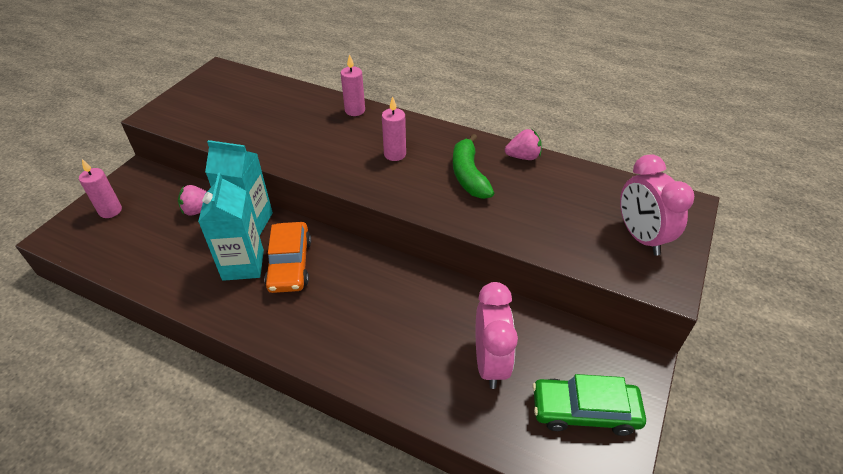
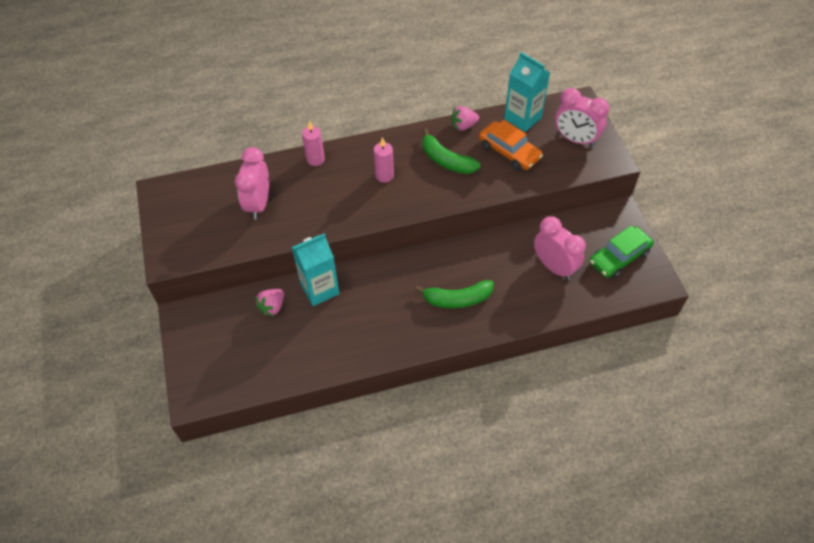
camera: 40 degrees left, 10 degrees up
pink candle [79,159,122,218] -> none
turquoise carton [198,173,264,281] -> turquoise carton moved to [504,52,550,132]
orange car [264,222,311,293] -> orange car moved to [479,120,543,171]
pink strawberry [505,129,542,160] -> pink strawberry turned 150 degrees counterclockwise [451,106,479,131]
none -> pink clock [235,147,269,220]
none -> green banana [415,280,494,308]

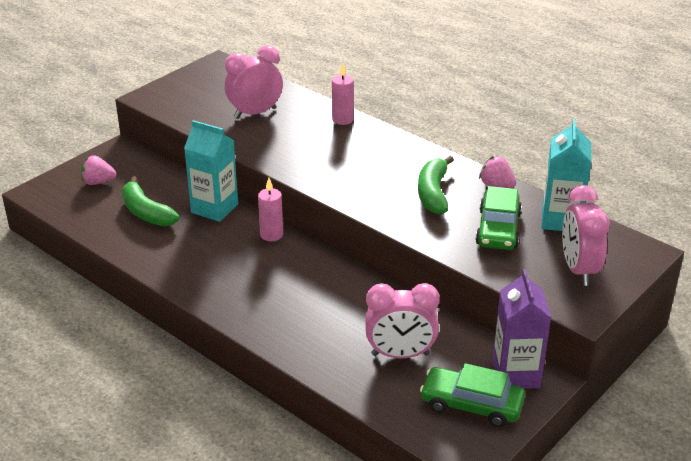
camera: 55 degrees right, 20 degrees down
pink strawberry [256,289,284,316] -> pink strawberry moved to [81,155,117,185]
pink candle [374,137,394,183] -> pink candle moved to [258,178,283,241]
green banana [415,280,494,308] -> green banana moved to [122,176,180,226]
orange car [479,120,543,171] -> green car [475,186,522,250]
pink clock [534,216,586,280] -> pink clock turned 75 degrees clockwise [365,283,440,359]
none -> purple carton [492,269,551,389]

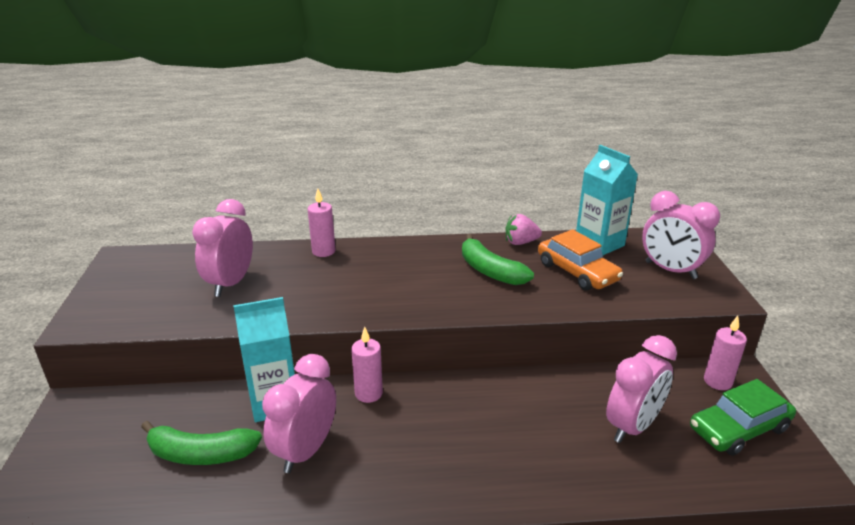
camera: 45 degrees left, 5 degrees down
pink strawberry [81,155,117,185] -> none
green car [475,186,522,250] -> orange car [538,229,623,291]
purple carton [492,269,551,389] -> pink candle [704,316,747,390]
none -> pink clock [262,354,336,473]

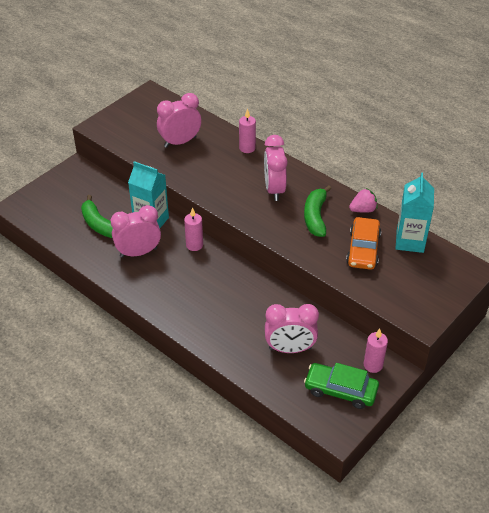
camera: 45 degrees right, 15 degrees up
pink strawberry [506,214,542,245] -> pink strawberry turned 120 degrees clockwise [349,188,378,213]
pink clock [642,191,720,279] -> pink clock moved to [264,135,288,201]

